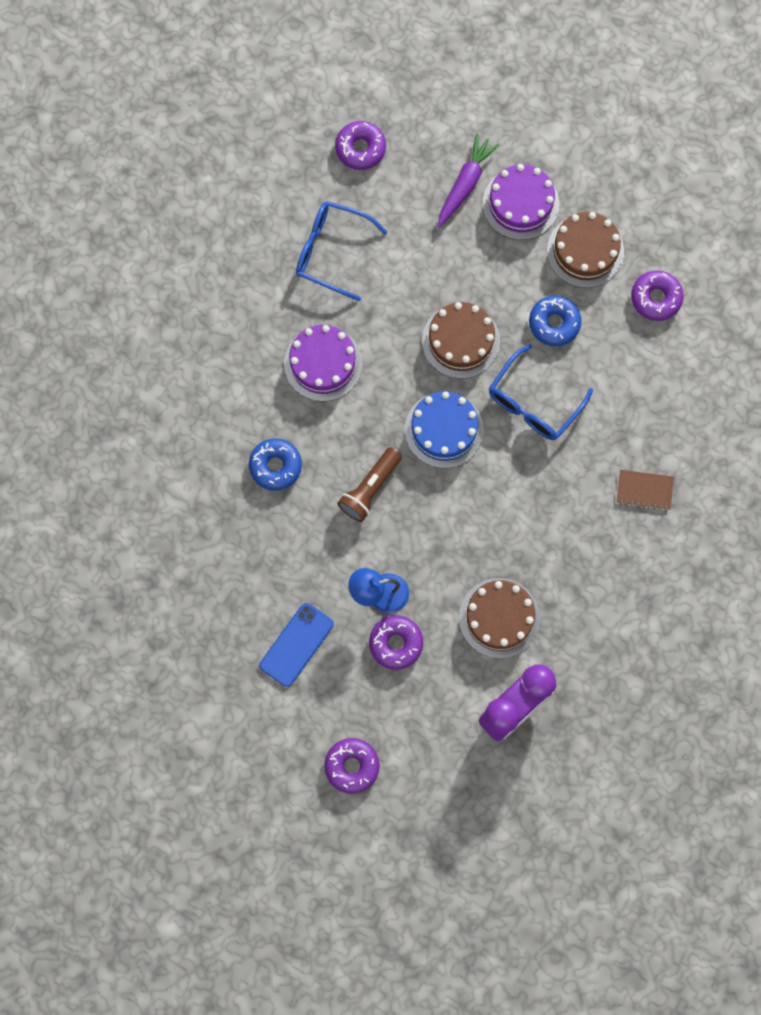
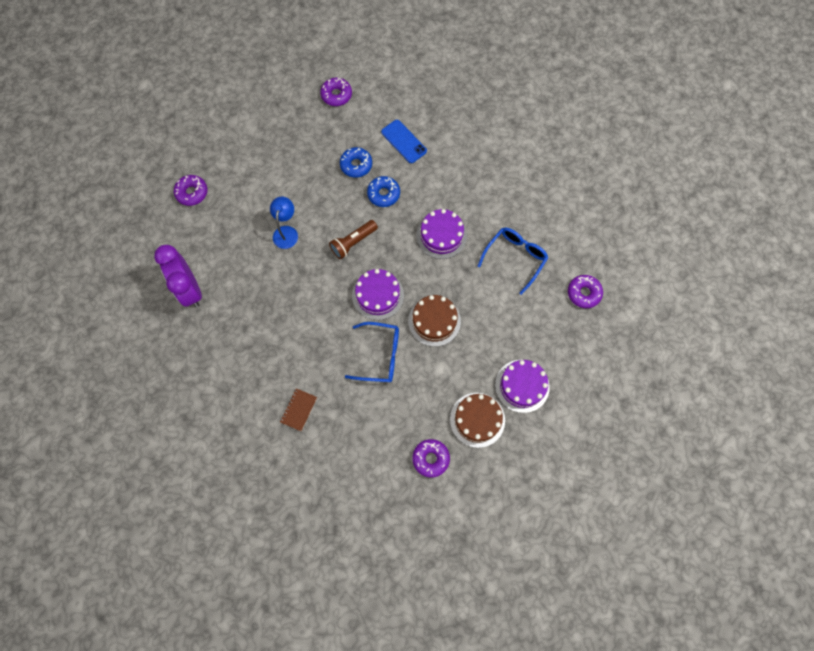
camera: 105 degrees right, 5 degrees down
blue phone [259,603,334,687] -> blue phone moved to [381,120,427,163]
brown flashlight [338,447,402,522] -> brown flashlight turned 90 degrees counterclockwise [329,220,378,259]
purple donut [369,615,423,670] -> purple donut moved to [320,78,352,106]
blue cake [405,391,484,468] -> purple cake [352,269,404,320]
purple carrot [438,134,499,228] -> none
brown cake [459,578,540,658] -> none
blue glasses [489,344,593,440] -> blue glasses turned 135 degrees clockwise [345,322,399,382]
blue donut [529,296,581,346] -> blue donut moved to [340,147,372,178]

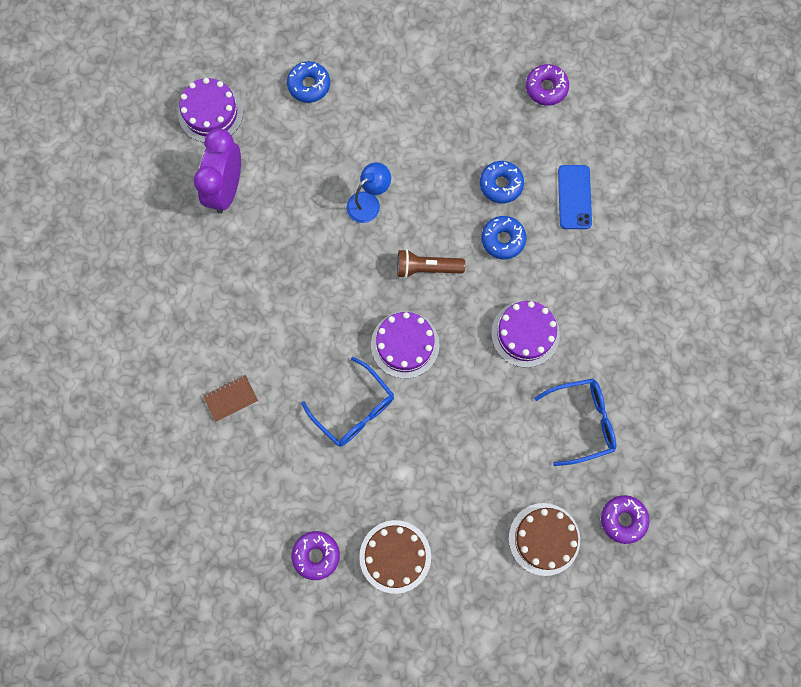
camera: 40 degrees right, 5 degrees up
purple donut [174,175,207,206] -> blue donut [287,61,330,103]
brown cake [408,295,461,347] -> brown cake moved to [509,503,580,576]
purple cake [495,360,550,413] -> purple cake moved to [178,78,243,143]

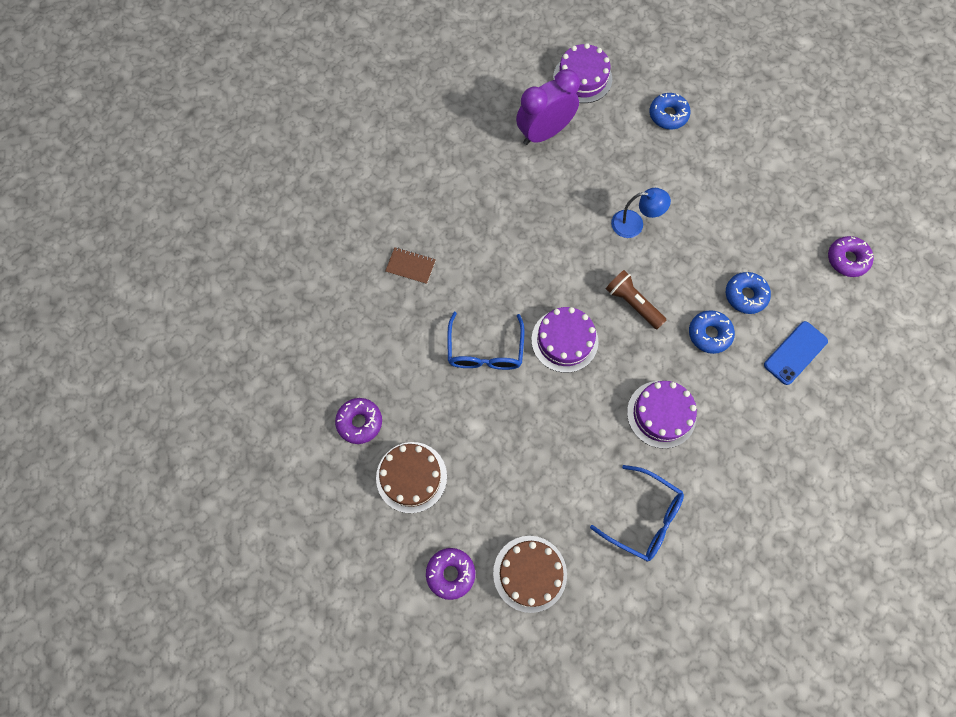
camera: 45 degrees right, 5 degrees down
purple donut [601,495,650,544] -> purple donut moved to [426,548,475,600]

